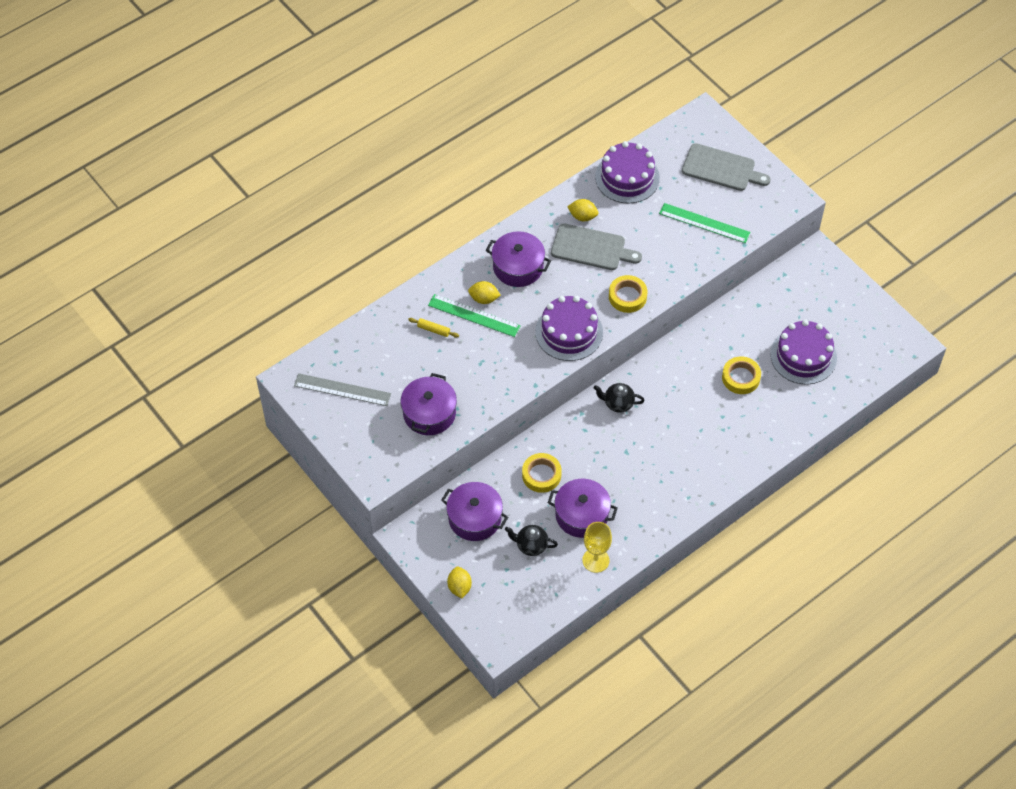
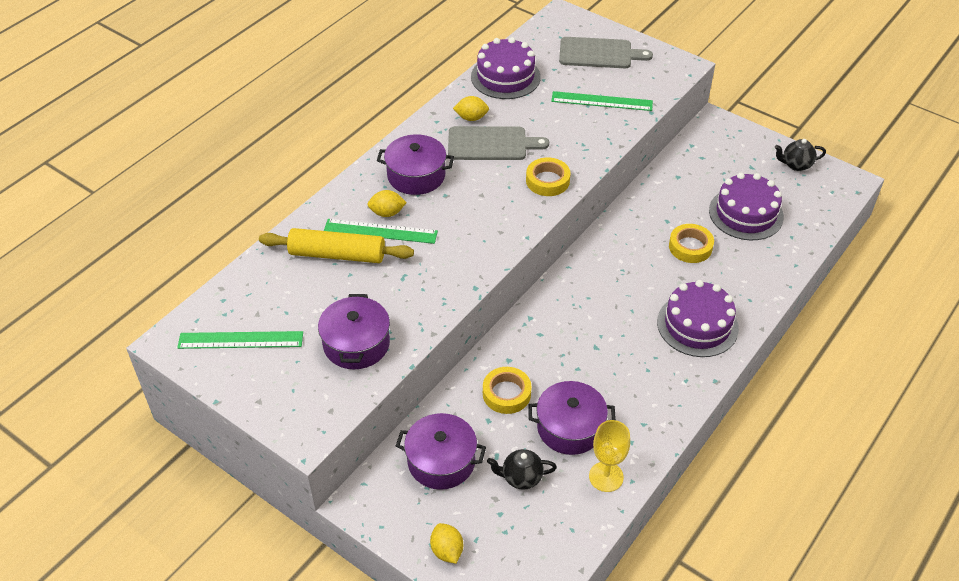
camera: 15 degrees left, 10 degrees down
grey ruler [294,373,391,406] -> green ruler [177,331,303,349]
yellow rolling pin [408,318,459,338] -> yellow rolling pin [259,228,414,263], size x2.37
purple cake [535,296,603,361] -> purple cake moved to [657,280,739,357]
black teapot [594,383,645,413] -> black teapot moved to [775,139,826,171]

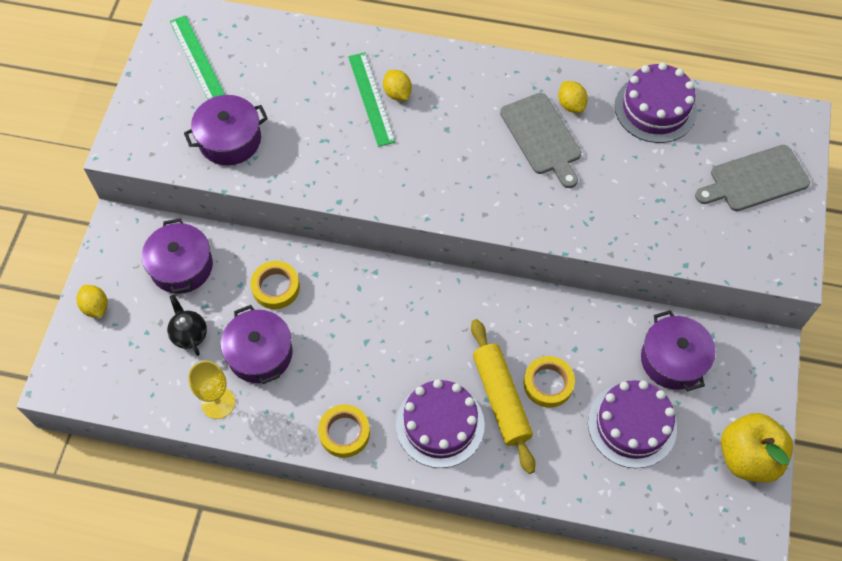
camera: 65 degrees right, 15 degrees up
yellow rolling pin [259,228,414,263] -> yellow rolling pin moved to [471,319,536,474]
purple pot [377,134,454,195] -> purple pot moved to [641,310,715,391]
yellow lemon [430,523,463,564] -> yellow lemon turned 75 degrees counterclockwise [77,285,108,318]
yellow tape [526,158,570,196] -> yellow tape moved to [318,404,370,458]
green ruler [551,91,653,111] -> none
grey cutting board [559,37,653,68] -> grey cutting board turned 90 degrees clockwise [695,145,810,211]
black teapot [775,139,826,171] -> yellow apple [721,413,793,483]

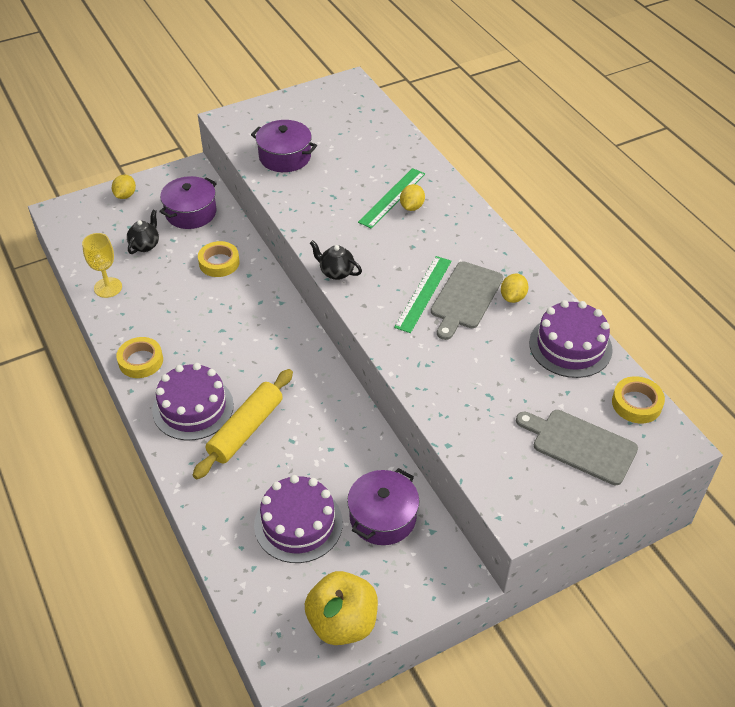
camera: 50 degrees right, 15 degrees down
green ruler [170,15,225,100] -> green ruler moved to [394,256,452,333]
purple pot [221,305,293,384] -> none
yellow tape [524,356,575,408] -> yellow tape moved to [612,376,665,423]
none -> black teapot [310,240,362,280]

